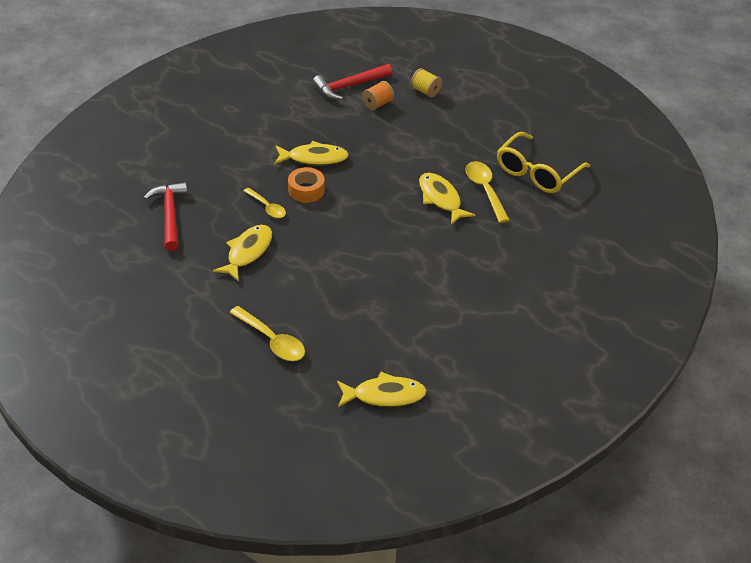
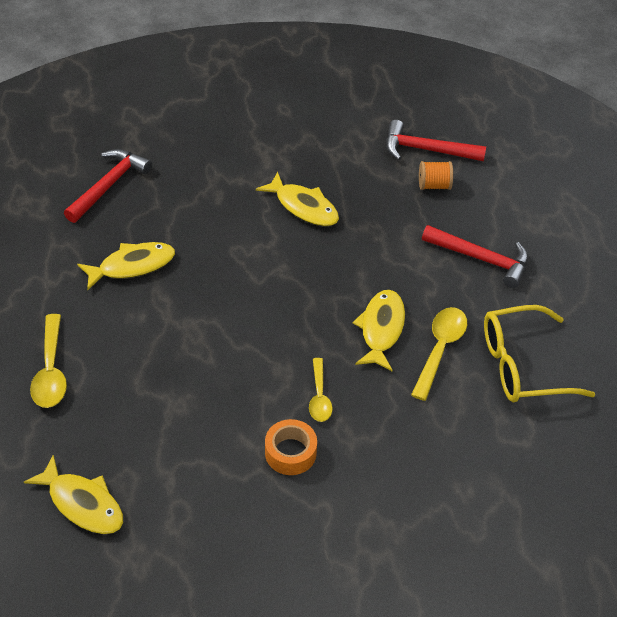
camera: 40 degrees right, 5 degrees up
yellow spoon [244,188,286,218] -> yellow spoon moved to [309,358,333,422]
orange tape [288,167,325,203] -> orange tape moved to [265,419,317,475]
yellow spool [411,68,442,97] -> none
none -> red hammer [422,225,529,288]

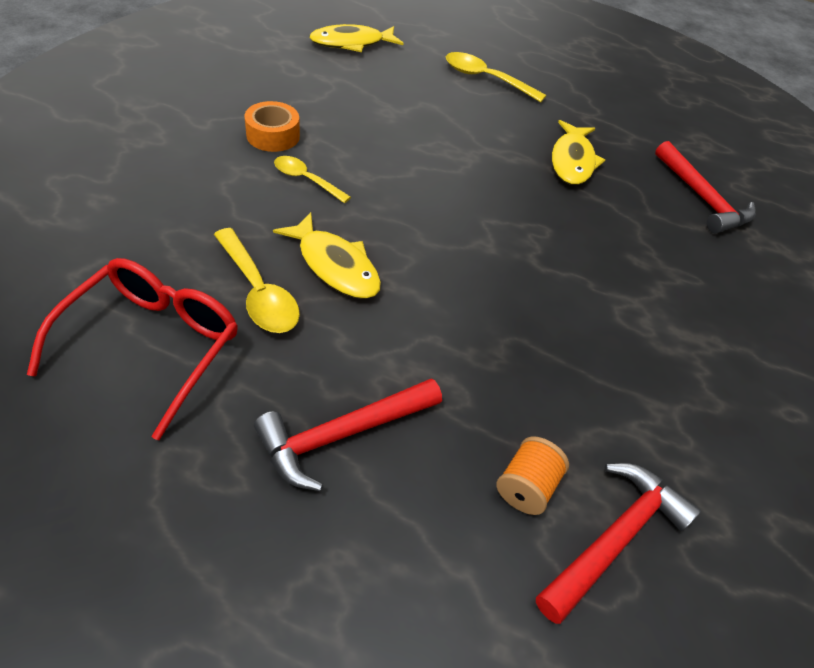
camera: 120 degrees right, 0 degrees up
yellow fish [256,172,339,226] -> none
yellow glasses [484,305,596,402] -> red glasses [27,258,238,440]

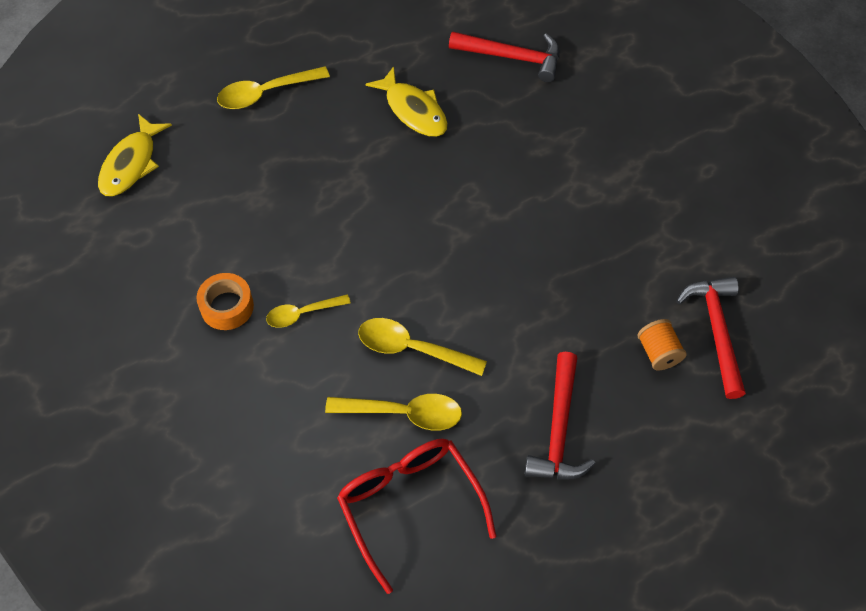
camera: 45 degrees left, 10 degrees up
yellow fish [273,212,381,299] -> yellow spoon [358,318,487,376]

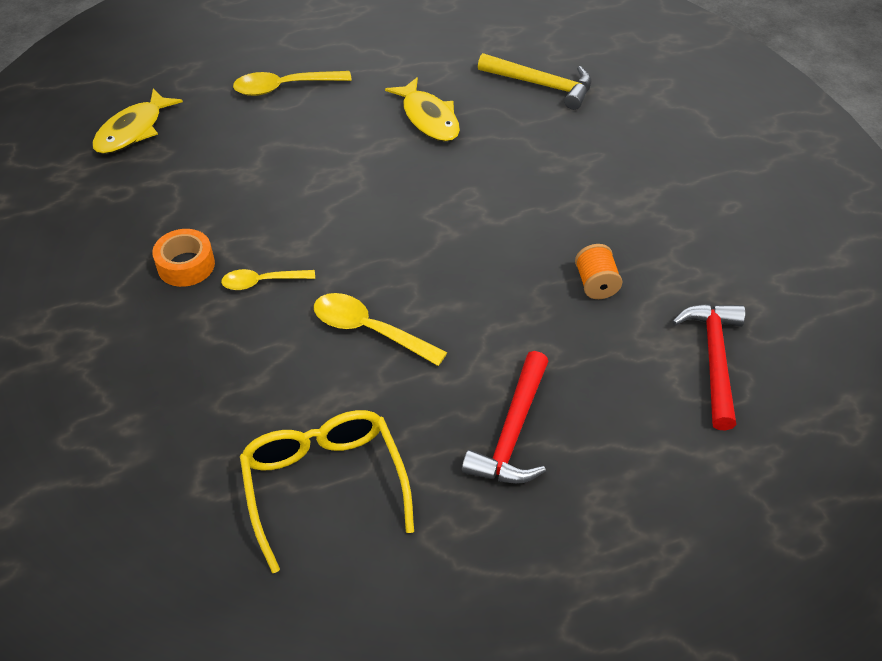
camera: 10 degrees right, 10 degrees down
yellow spoon [325,394,462,431] -> none
red glasses [337,439,496,594] -> yellow glasses [240,410,414,573]
red hammer [449,31,560,82] -> yellow hammer [478,53,591,110]
orange spool [637,319,687,370] -> orange spool moved to [575,244,622,299]

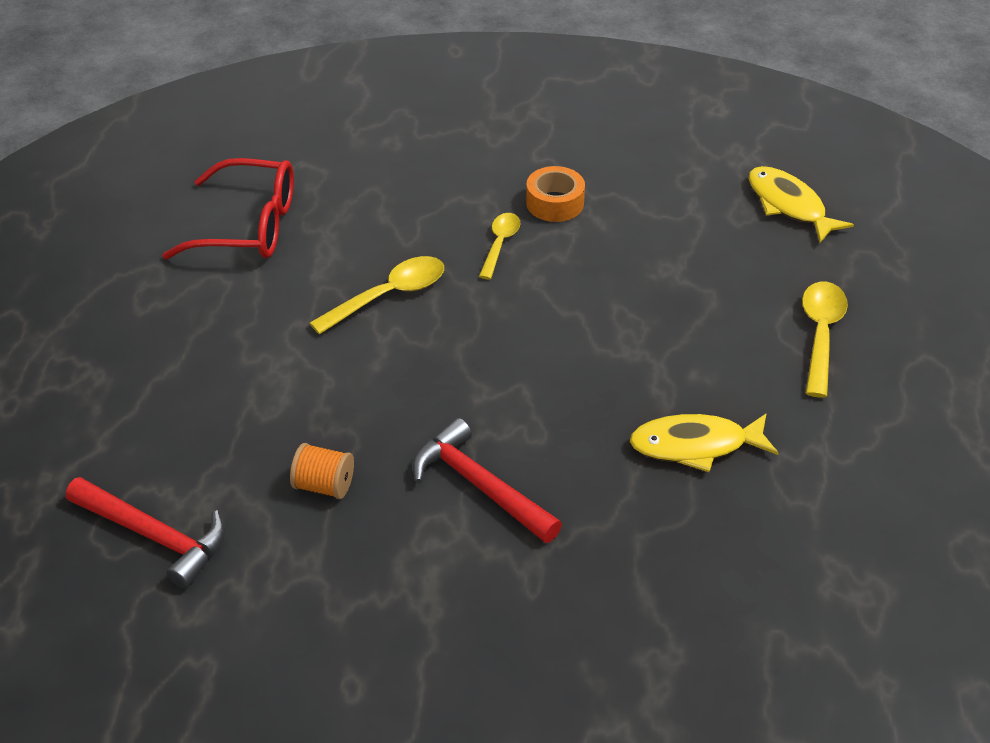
camera: 115 degrees right, 5 degrees down
yellow glasses [240,410,414,573] -> red glasses [162,158,294,259]
red hammer [462,351,548,484] -> red hammer moved to [412,418,562,543]
yellow hammer [478,53,591,110] -> none

